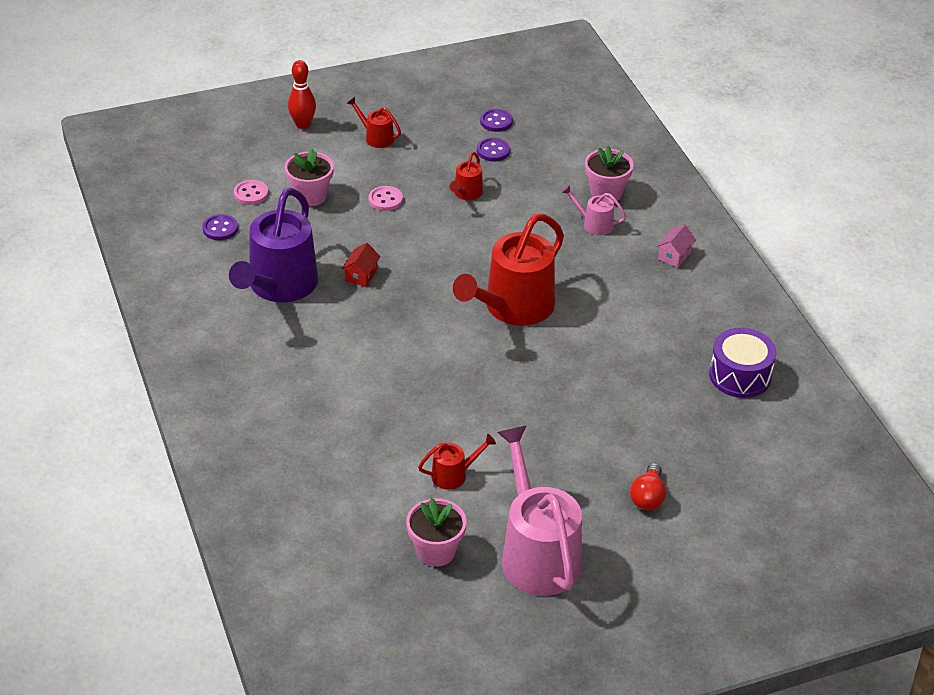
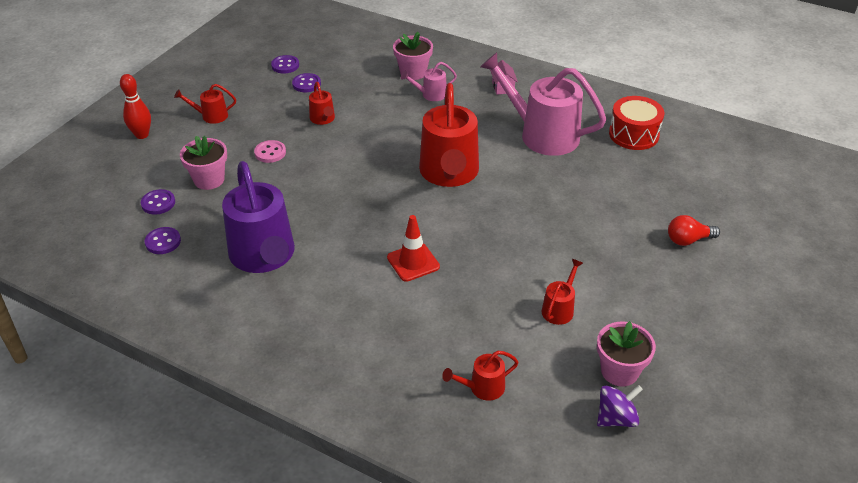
camera: 40 degrees left, 0 degrees up
pink button [234,180,268,205] -> purple button [141,189,175,215]
red house [342,243,381,287] -> none
pink watering can [497,426,582,596] -> pink watering can moved to [480,52,607,156]
red light bulb [630,463,666,510] -> red light bulb turned 105 degrees clockwise [668,215,720,246]
purple drum [709,328,777,398] -> red drum [609,96,664,150]
none -> red traffic cone [387,215,440,282]
none -> red watering can [442,351,519,401]
none -> purple spinning top [597,385,643,427]

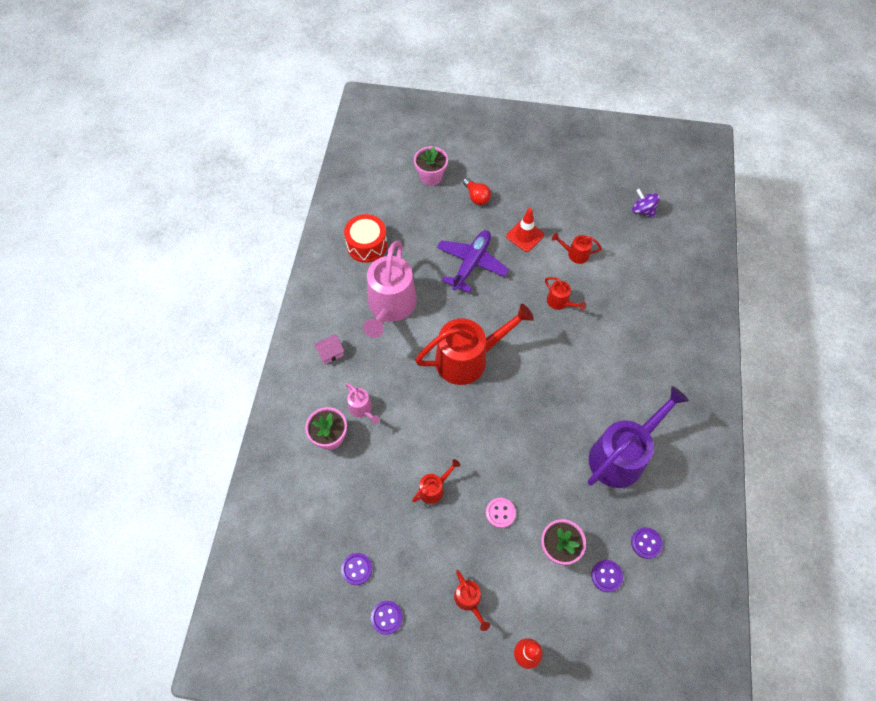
camera: 110 degrees left, 20 degrees up
purple button [292,73,321,92] -> purple button moved to [371,601,403,635]
red traffic cone [387,215,440,282] -> red traffic cone moved to [506,208,544,252]
red watering can [442,351,519,401] -> red watering can moved to [545,277,586,310]
pink flower pot [597,321,656,386] -> pink flower pot moved to [414,146,448,186]
none -> purple plane [437,230,509,293]

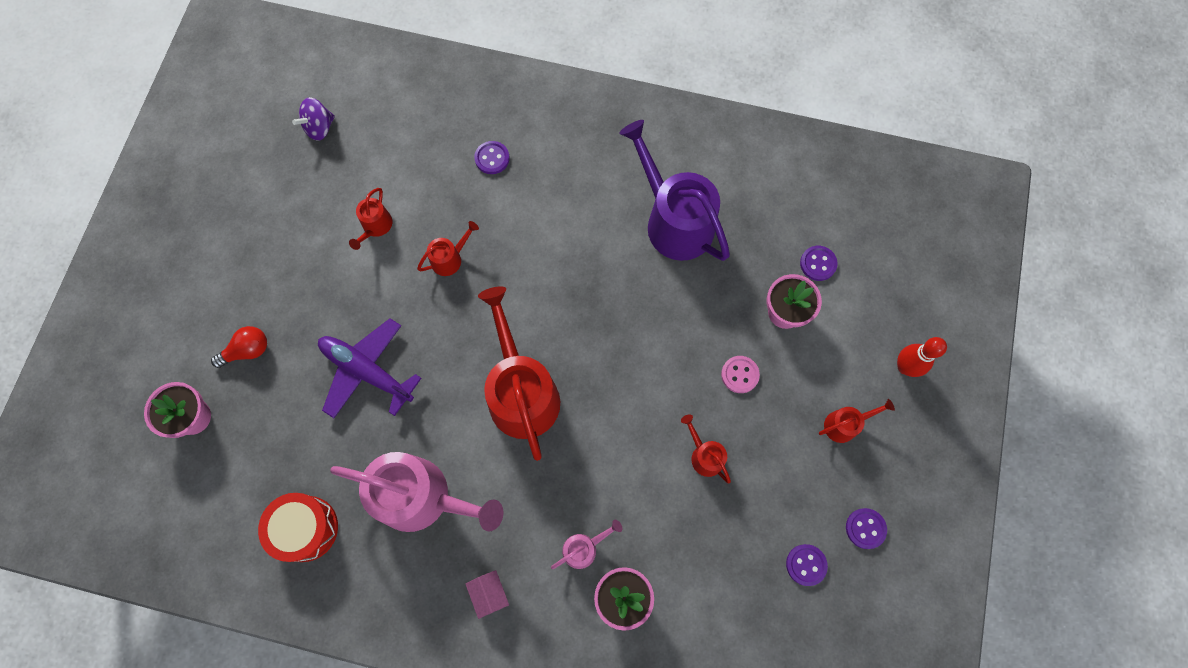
camera: 85 degrees left, 10 degrees up
red traffic cone [506,208,544,252] -> none
purple button [631,527,663,559] -> purple button moved to [474,141,510,174]

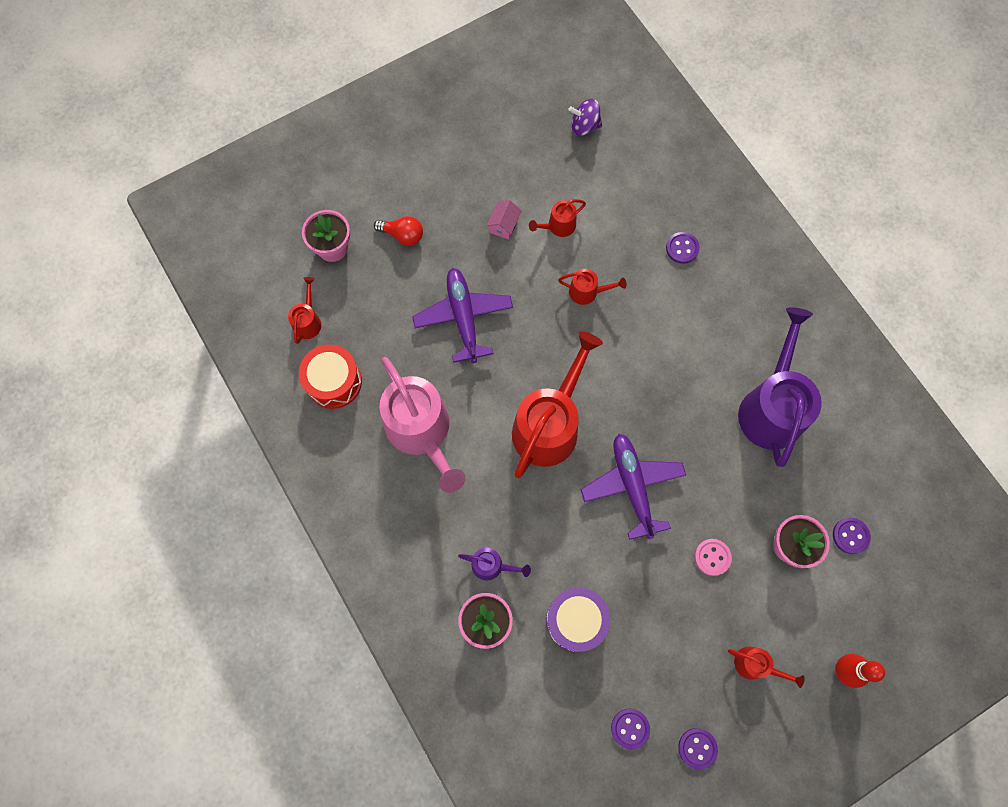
camera: 45 degrees right, 0 degrees up
pink house [466,570,509,619] -> pink house moved to [487,200,522,240]
pink watering can [551,520,623,569] -> purple watering can [458,548,531,580]
red watering can [681,414,731,483] -> red watering can moved to [288,277,321,344]
none -> purple drum [546,587,610,652]
none -> purple plane [581,434,686,540]

